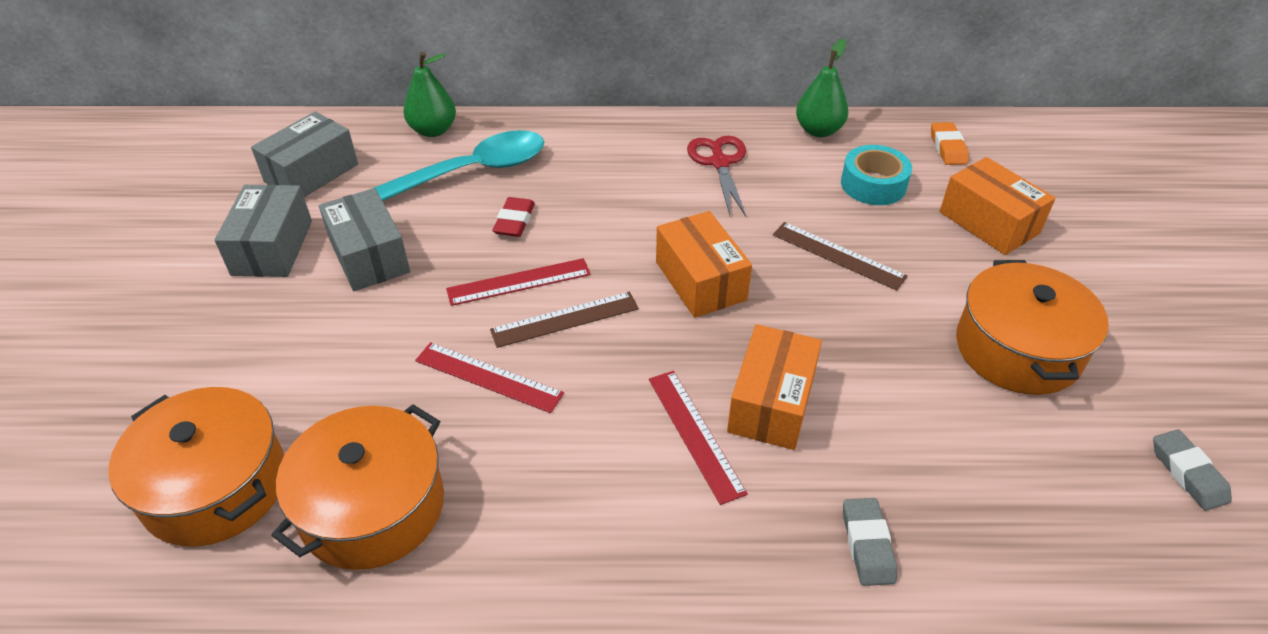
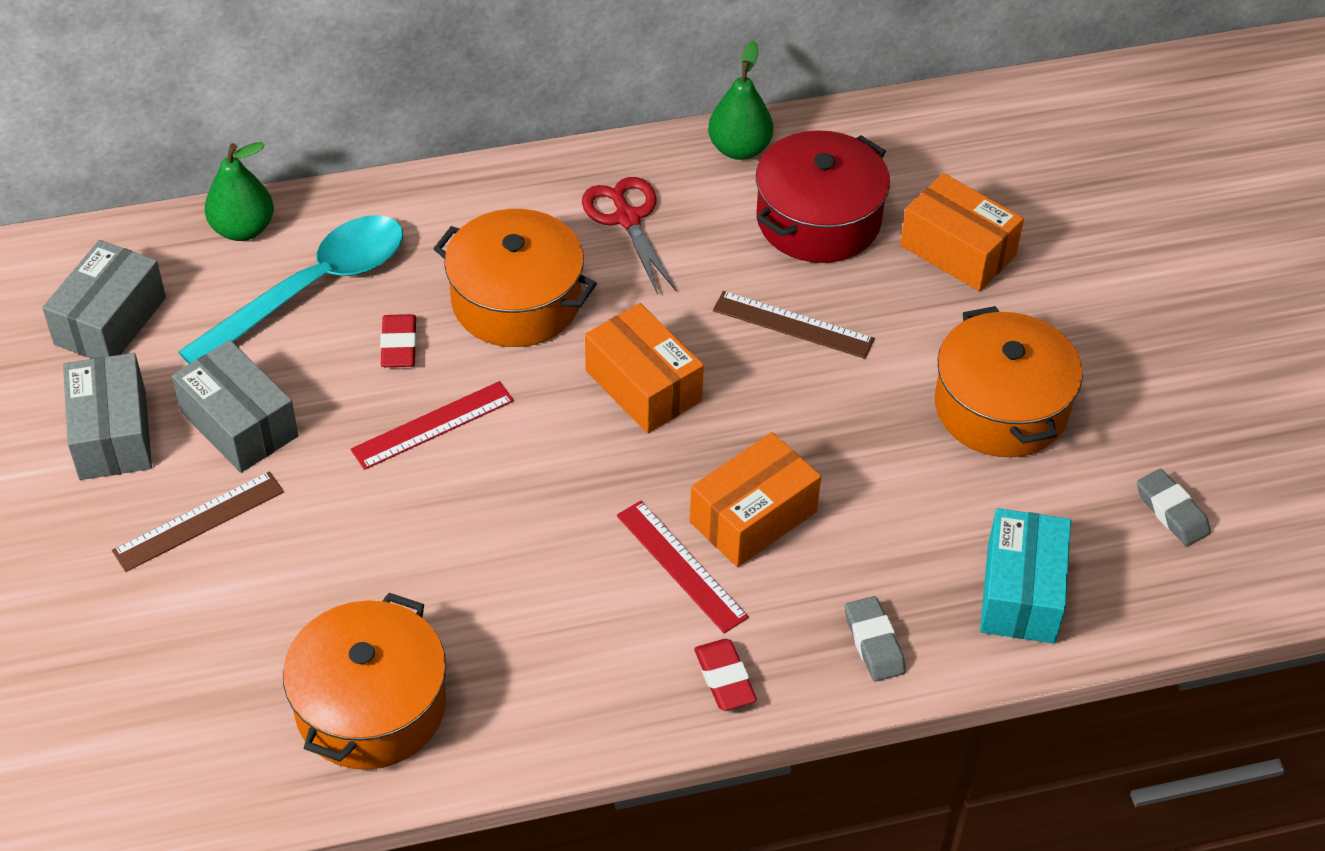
camera: 15 degrees left, 5 degrees up
orange pot [108,387,285,547] -> orange pot moved to [433,209,597,347]
red ruler [415,342,564,413] -> none
brown ruler [490,292,639,348] -> brown ruler moved to [112,471,284,572]
orange box [727,324,822,450] -> orange box turned 45 degrees clockwise [690,432,821,567]
turquoise tape [841,145,912,205] -> red pot [756,130,890,263]
orange eraser [931,122,969,165] -> none
none -> red eraser [694,639,757,711]
none -> turquoise box [980,508,1071,643]

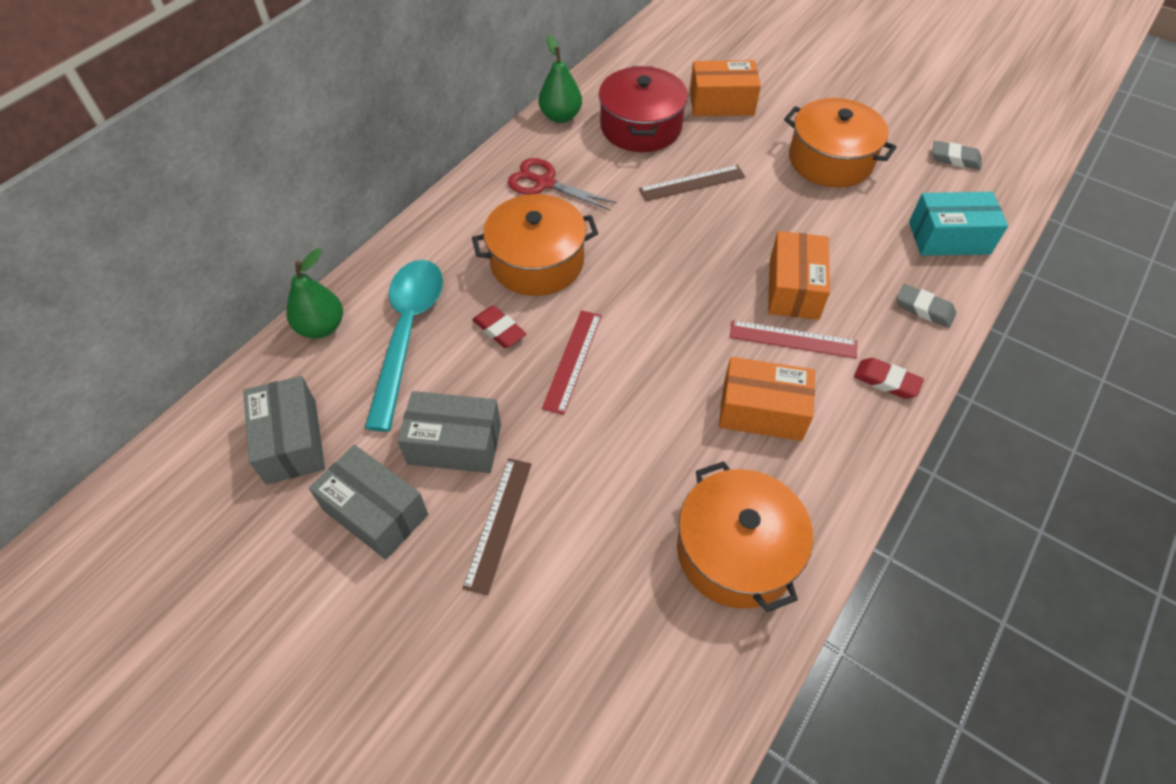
camera: 40 degrees left, 5 degrees up
orange box [585,303,704,433] -> orange box moved to [719,357,815,441]
turquoise box [980,508,1071,643] -> turquoise box turned 60 degrees counterclockwise [909,192,1008,256]

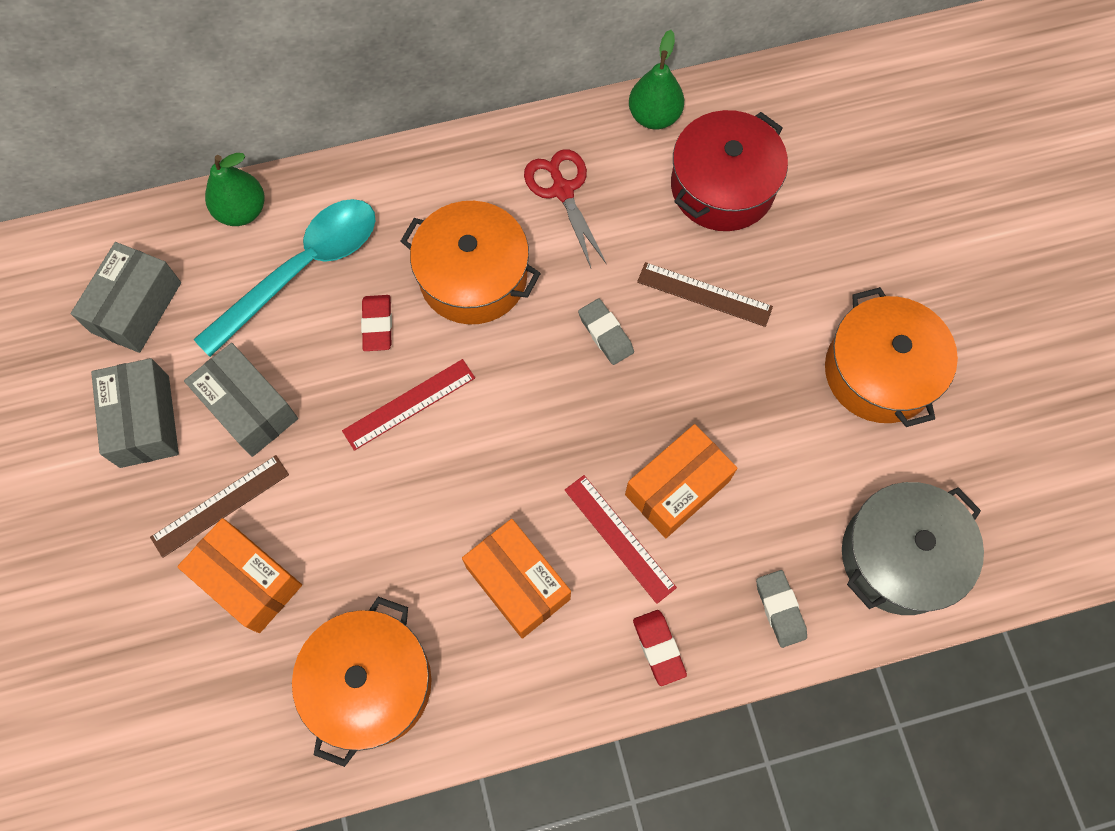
camera: 40 degrees right, 15 degrees up
orange box [690,60,761,116] -> orange box moved to [177,518,302,633]
turquoise box [909,192,1008,256] -> grey pot [842,482,984,615]
grey eraser [933,141,982,170] -> grey eraser moved to [578,299,634,365]

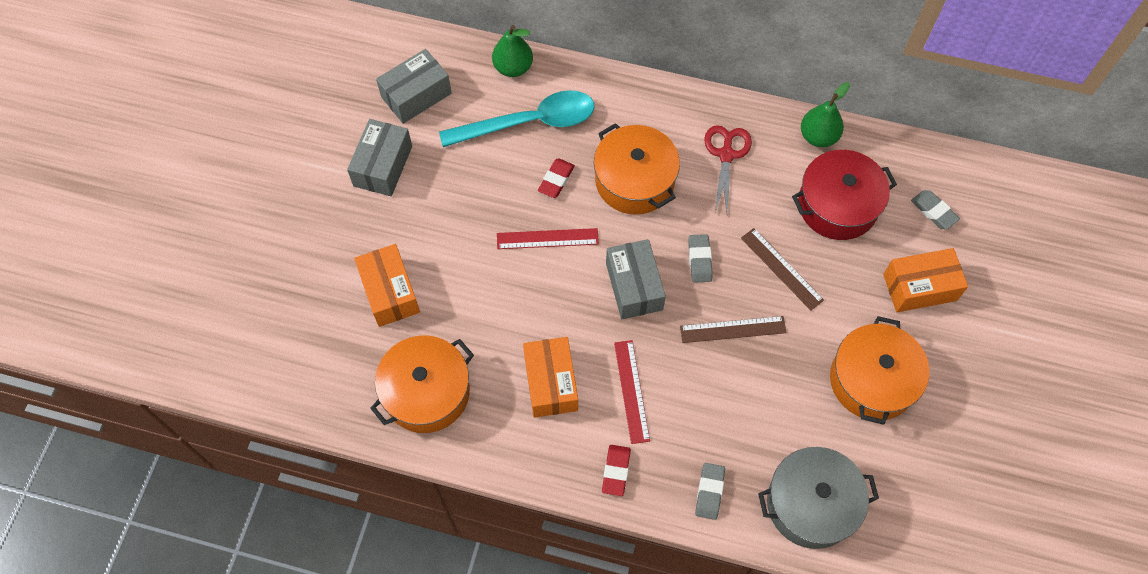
camera: 30 degrees right, 5 degrees down
brown ruler [150,455,289,558] -> brown ruler moved to [680,316,787,343]
grey box [184,343,298,457] -> grey box moved to [606,239,666,319]
orange box [625,424,738,538] -> orange box moved to [883,248,968,312]
none -> grey eraser [911,190,960,229]

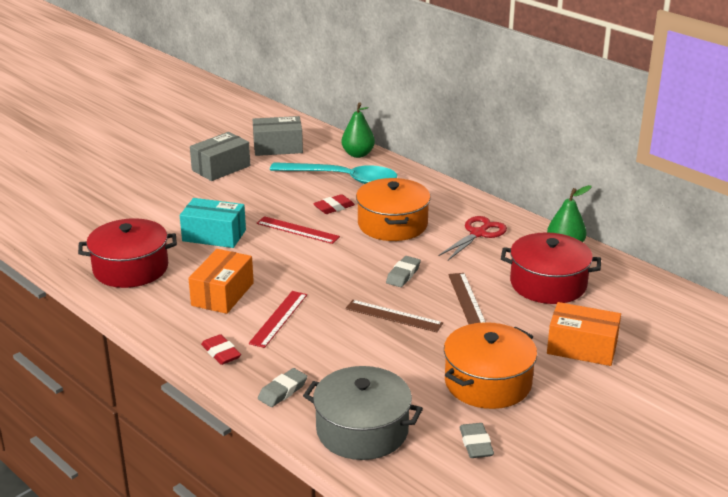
camera: 30 degrees right, 35 degrees down
orange box [354,244,420,327] -> none
orange pot [370,335,474,433] -> red pot [78,218,177,288]
red eraser [602,445,631,496] -> red eraser turned 75 degrees counterclockwise [201,334,241,365]
grey box [606,239,666,319] -> none
grey eraser [911,190,960,229] -> grey eraser moved to [459,423,494,458]
none -> turquoise box [180,198,246,248]

